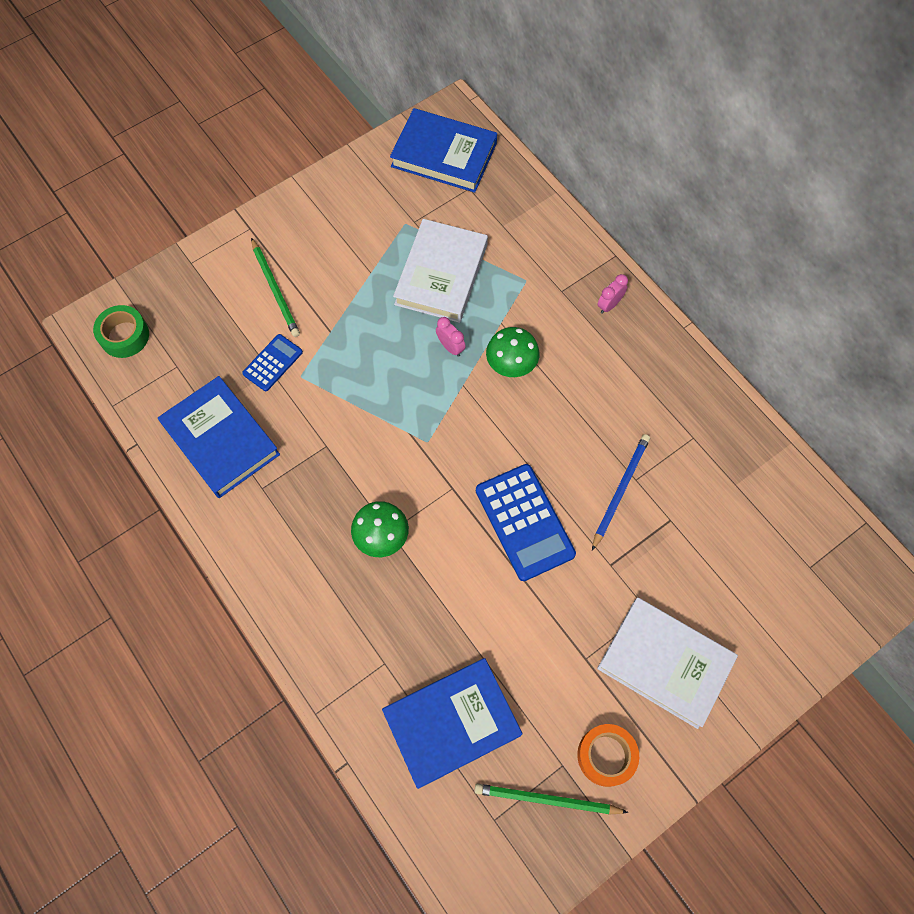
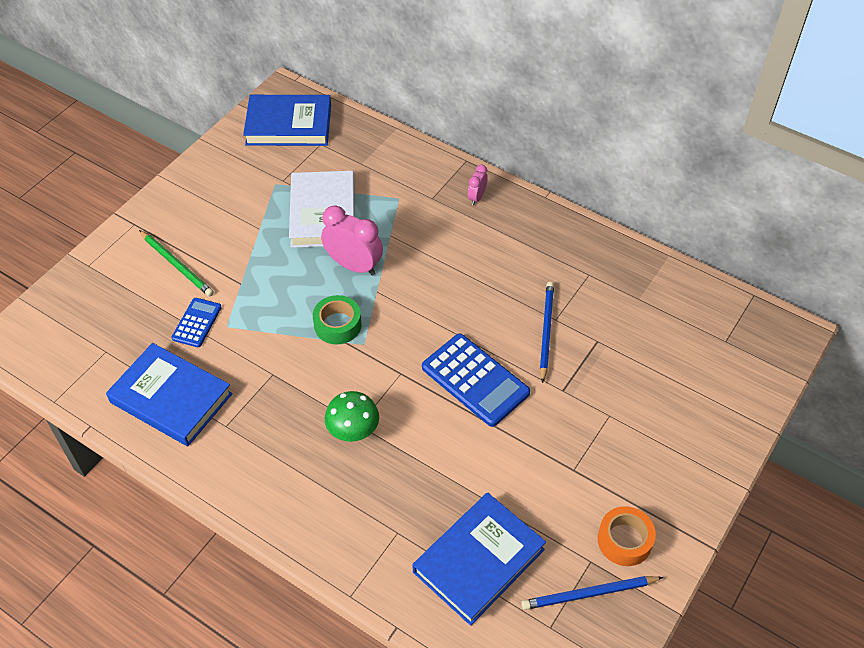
camera: 20 degrees left, 15 degrees down
green tape [93,305,149,358] -> green tape moved to [313,295,362,345]
pink clock [436,317,466,357] -> pink clock [321,206,383,276], size x1.94
green pencil [474,784,628,815] -> blue pencil [521,576,663,610]
green mushroom [486,327,540,377] -> none
white book [597,597,738,729] -> none

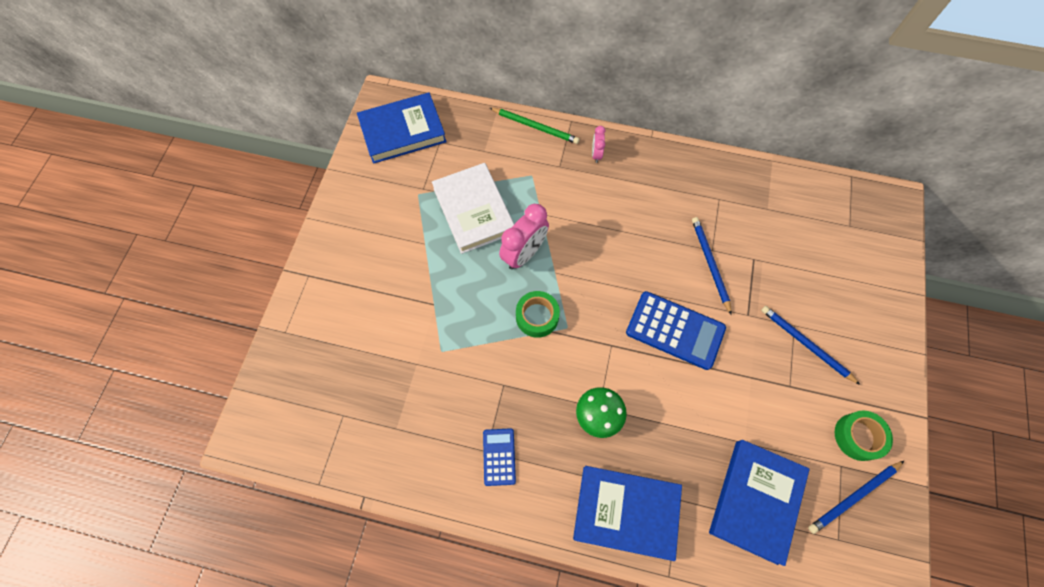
camera: 20 degrees left, 15 degrees up
blue book [106,343,233,446] -> blue book moved to [573,466,682,561]
green pencil [139,230,214,297] -> green pencil moved to [490,108,579,144]
blue calculator [172,298,222,347] -> blue calculator moved to [483,428,516,486]
pink clock [321,206,383,276] -> pink clock turned 120 degrees clockwise [499,204,549,269]
orange tape [598,506,656,566] -> green tape [835,410,893,461]
none -> blue pencil [761,306,860,385]

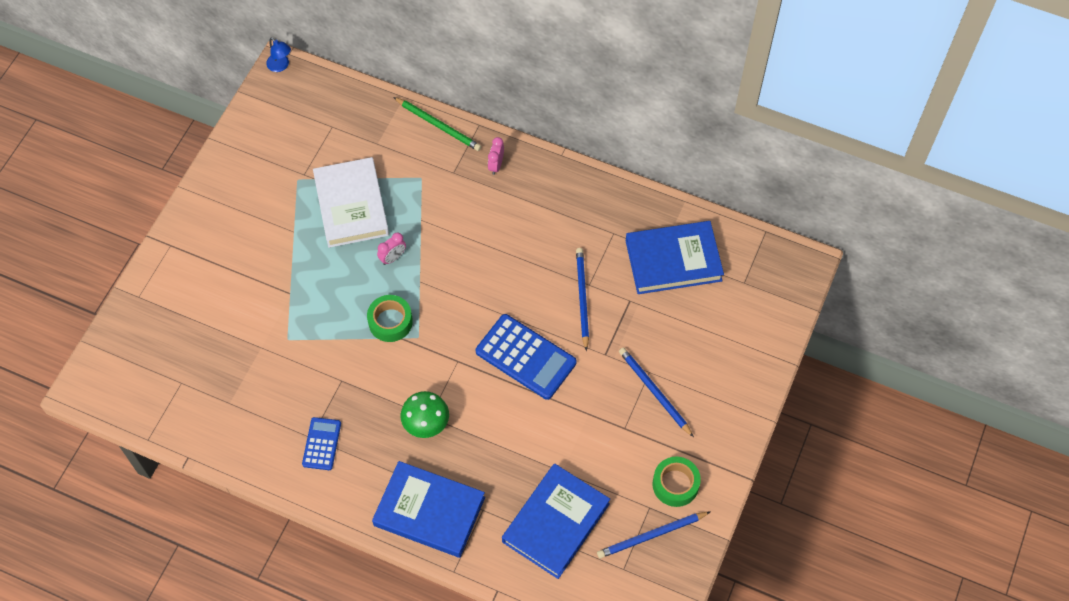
camera: 10 degrees right, 5 degrees down
blue book [357,93,447,164] -> blue book moved to [626,221,724,294]
pink clock [499,204,549,269] -> pink clock [377,232,406,265], size x0.52
none -> blue lamp [266,38,291,72]

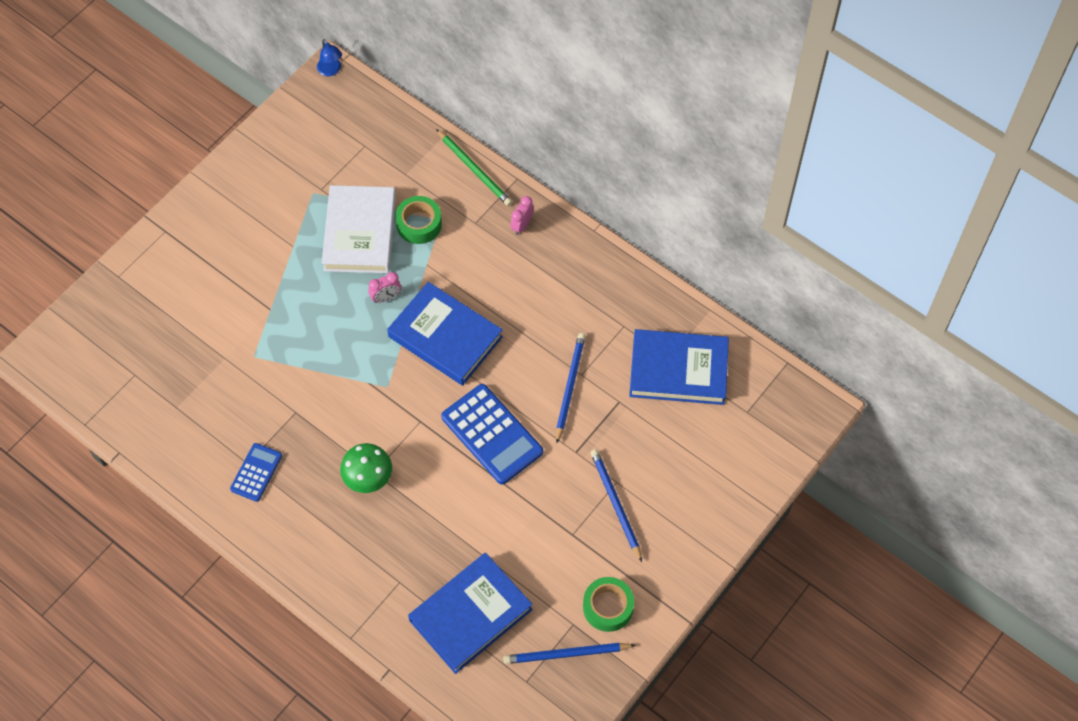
camera: 15 degrees right, 0 degrees up
green tape [367,295,413,342] -> green tape moved to [395,196,442,244]
blue book [372,461,485,558] -> blue book moved to [387,282,503,386]

